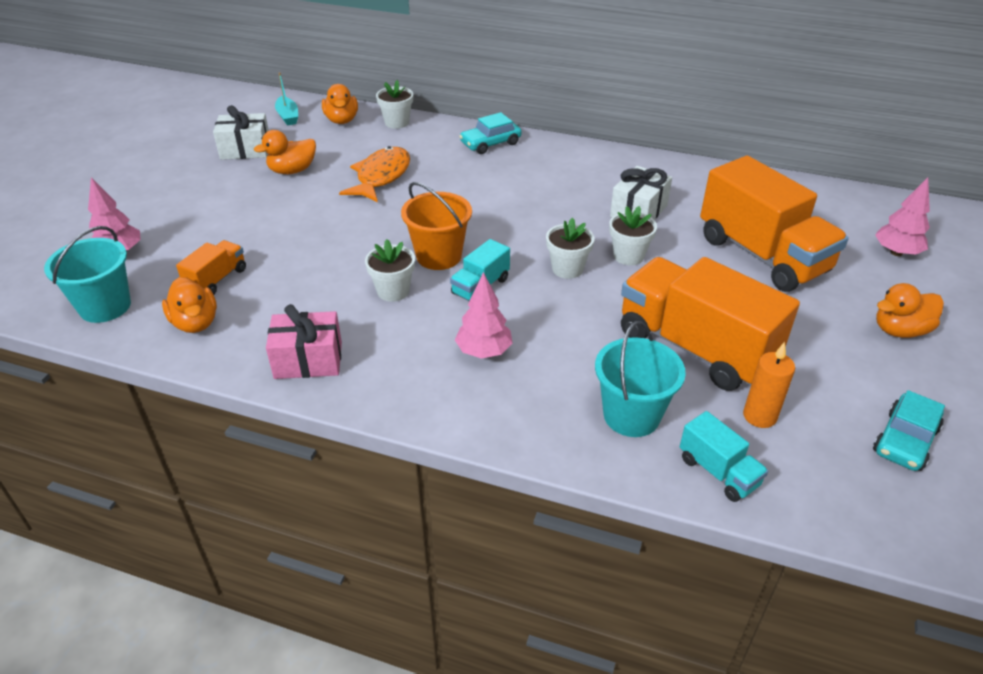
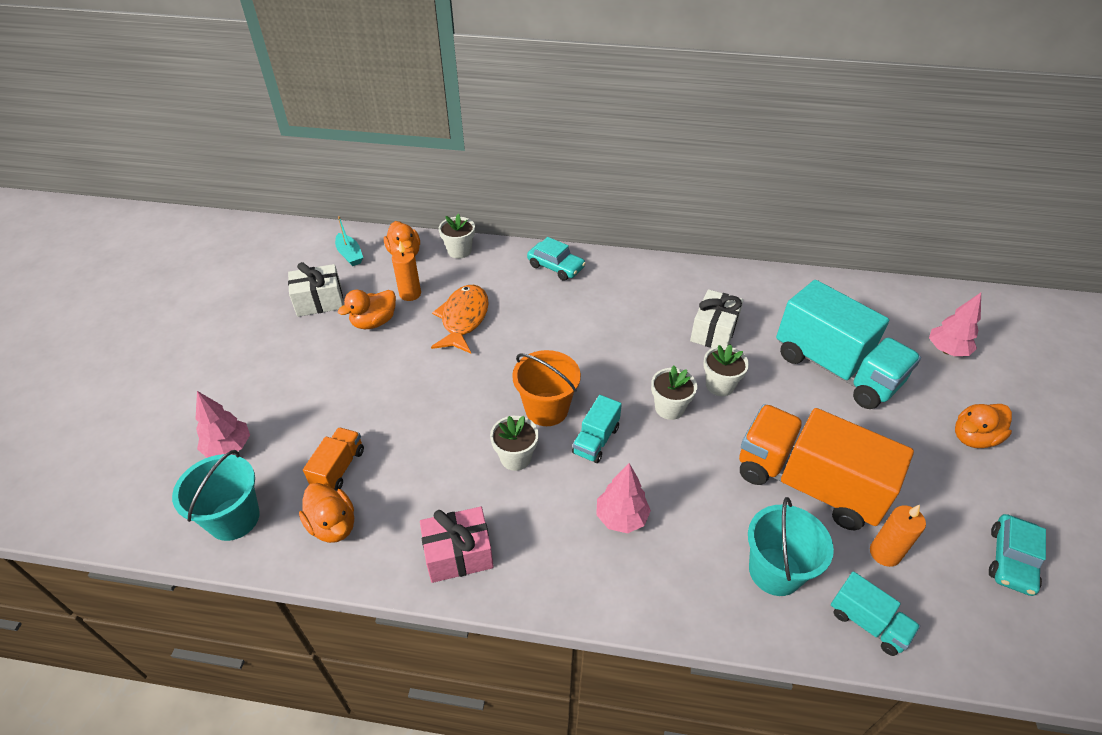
camera: 10 degrees left, 5 degrees up
turquoise car [459,112,522,154] -> turquoise car turned 105 degrees counterclockwise [527,237,586,281]
orange truck [700,156,849,292] -> turquoise truck [776,280,921,409]
none -> orange candle [392,241,421,301]

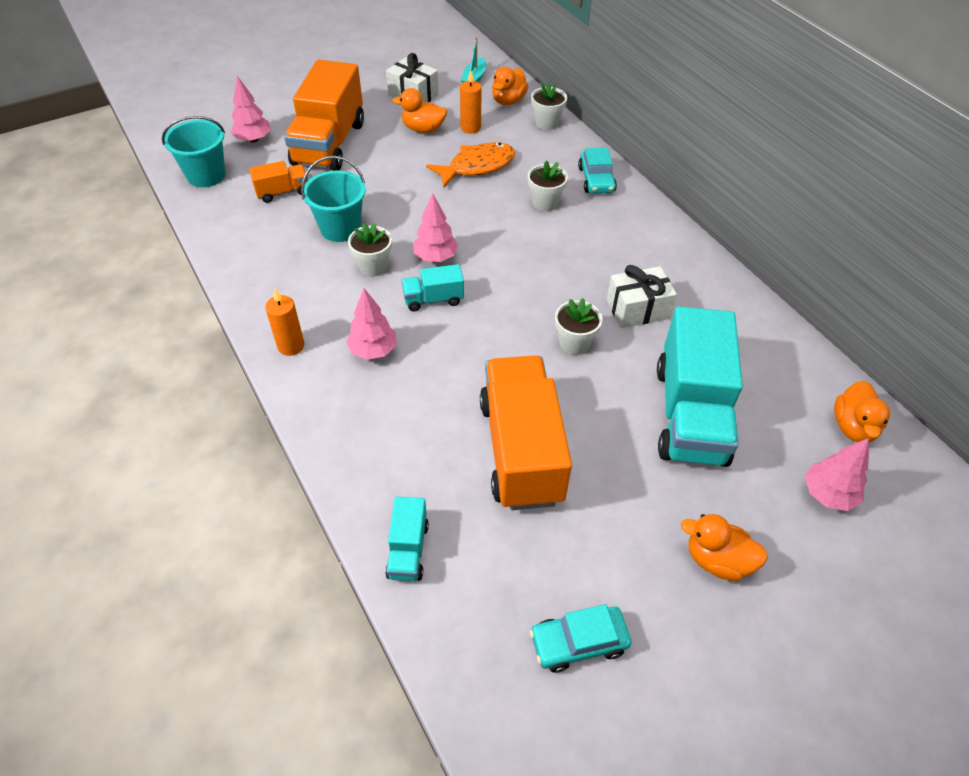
camera: 50 degrees right, 5 degrees up
orange duck [299,483,354,543] -> orange duck moved to [834,381,890,442]
pink gift [420,507,494,583] -> none
orange bucket [512,350,581,426] -> pink tree [413,193,458,262]
white flower pot [651,366,697,420] -> white flower pot moved to [528,160,568,211]
turquoise bucket [748,497,834,596] -> turquoise bucket moved to [301,156,366,242]
orange candle [870,504,926,567] -> orange candle moved to [265,289,304,356]
none -> orange truck [284,60,364,171]

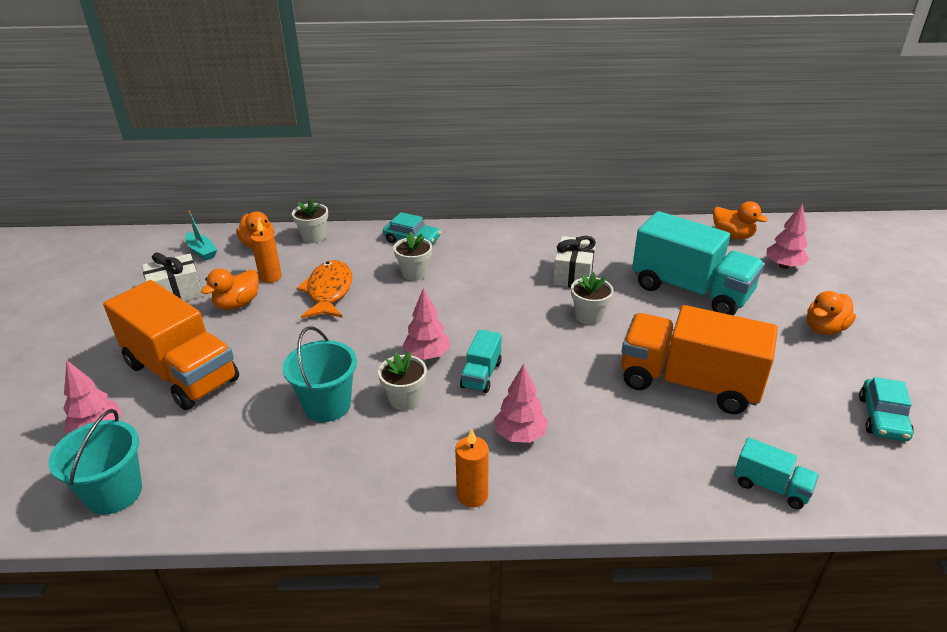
camera: 60 degrees left, 15 degrees down
orange truck [249,161,308,203] -> none

